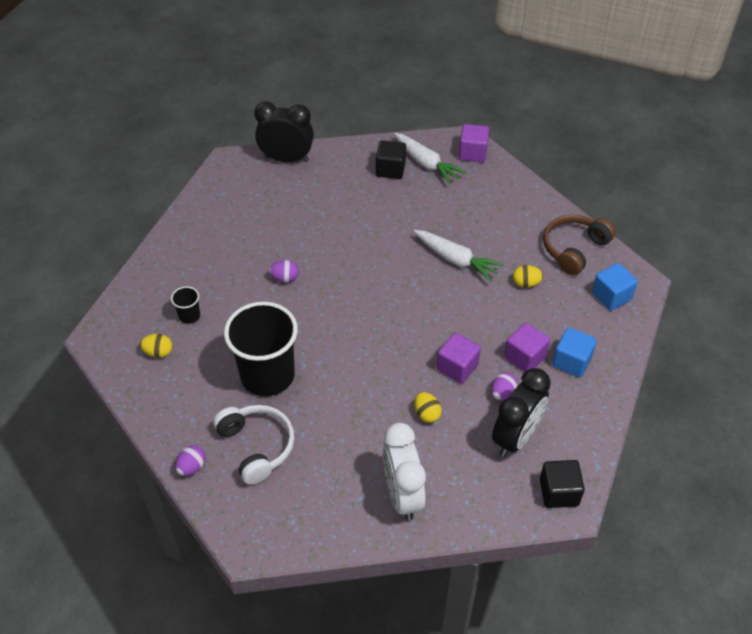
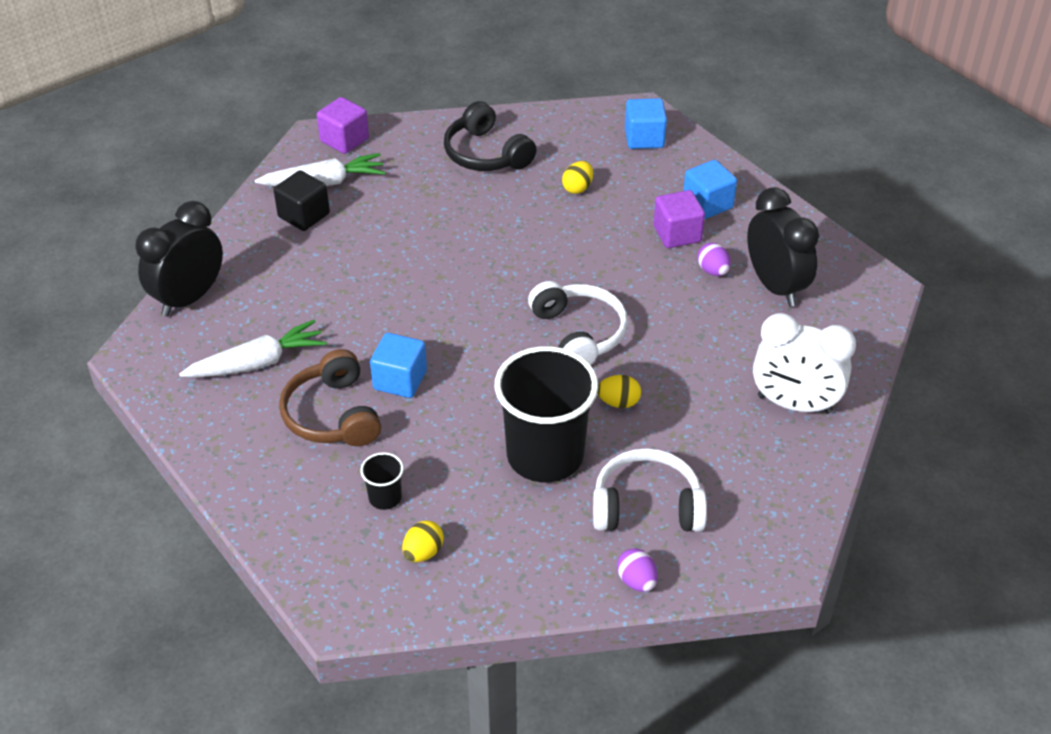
camera: 60 degrees left, 5 degrees down
purple egg [269,260,299,282] -> blue cube [370,333,427,398]
white carrot [414,230,504,282] -> white carrot moved to [179,319,327,378]
yellow egg [414,392,442,423] -> yellow egg moved to [597,375,641,408]
purple cube [437,333,481,384] -> none
black cube [540,460,585,508] -> none
brown headphones [543,215,615,275] -> brown headphones moved to [279,349,381,446]
none -> black headphones [444,101,537,171]
none -> white headphones [528,281,628,365]

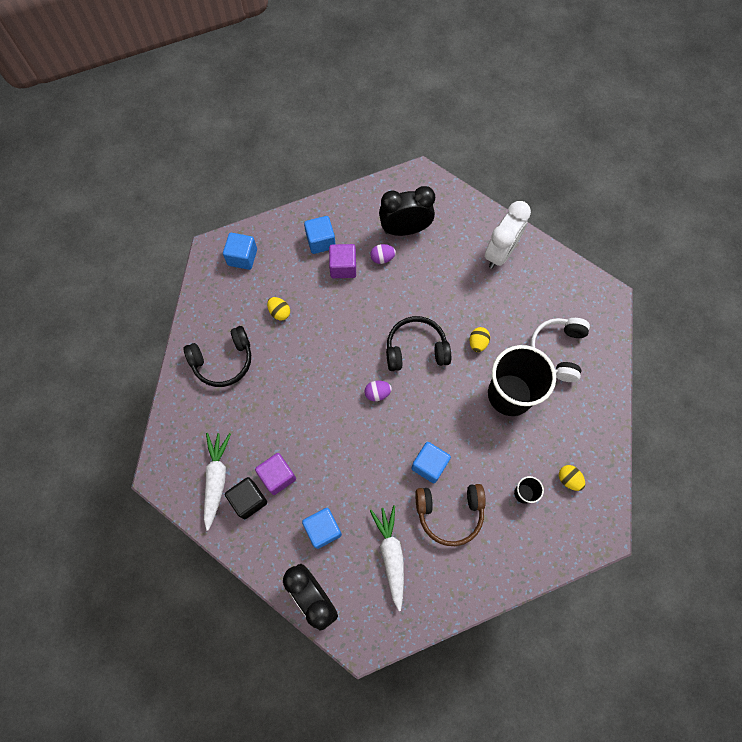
camera: 75 degrees left, 25 degrees up
purple cube [317,97,369,154] -> purple cube moved to [255,453,296,495]
white headphones [528,281,628,365] -> black headphones [386,316,451,371]
purple egg [617,548,658,592] -> purple egg moved to [364,381,392,401]
none -> blue cube [302,508,342,549]

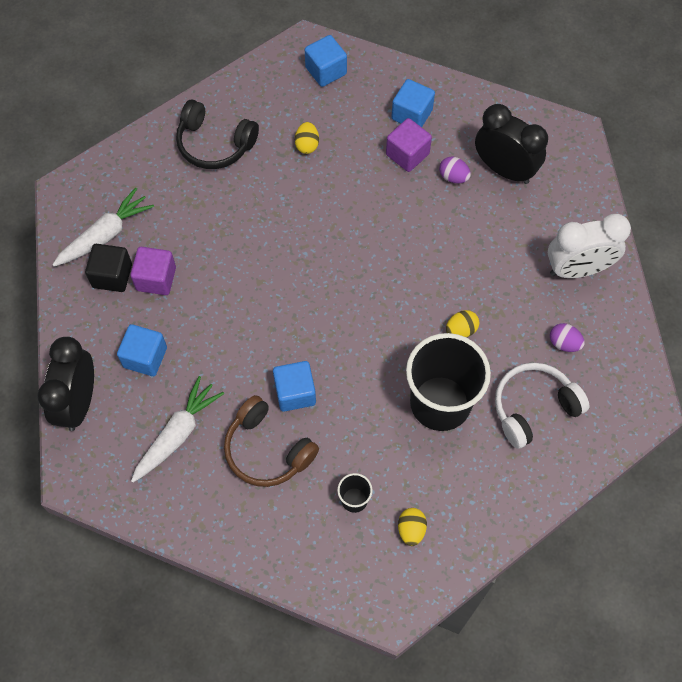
camera: 45 degrees right, 5 degrees down
purple egg [364,381,392,401] -> purple egg moved to [550,323,585,352]
black headphones [386,316,451,371] -> none

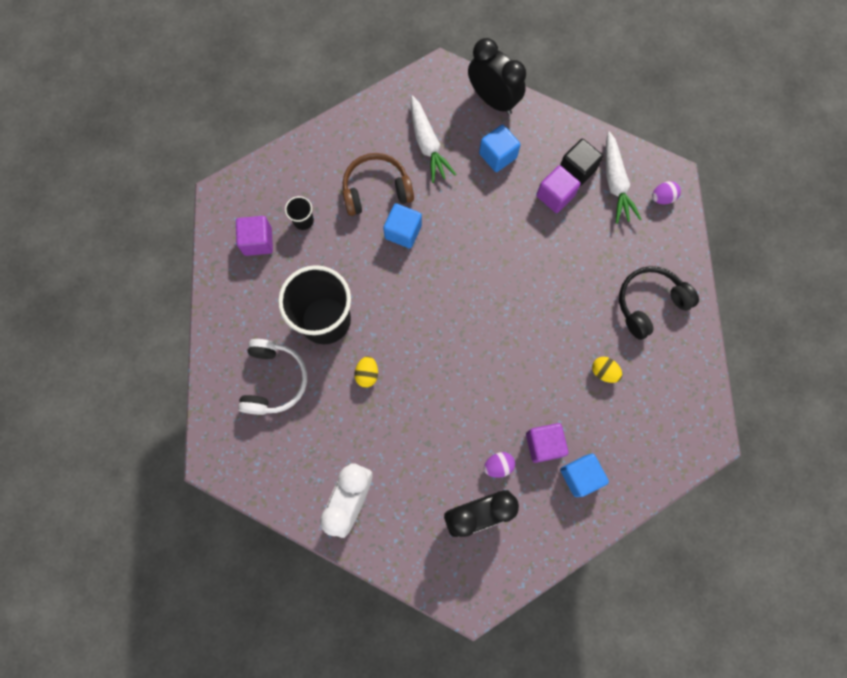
camera: 125 degrees right, 10 degrees up
blue cube [305,35,347,87] -> none
yellow egg [398,508,427,546] -> purple cube [236,216,273,256]
purple egg [550,323,585,352] -> purple egg moved to [652,181,681,204]

